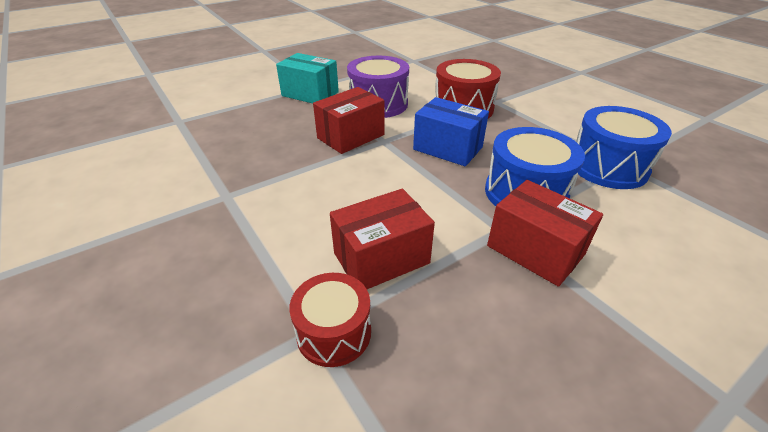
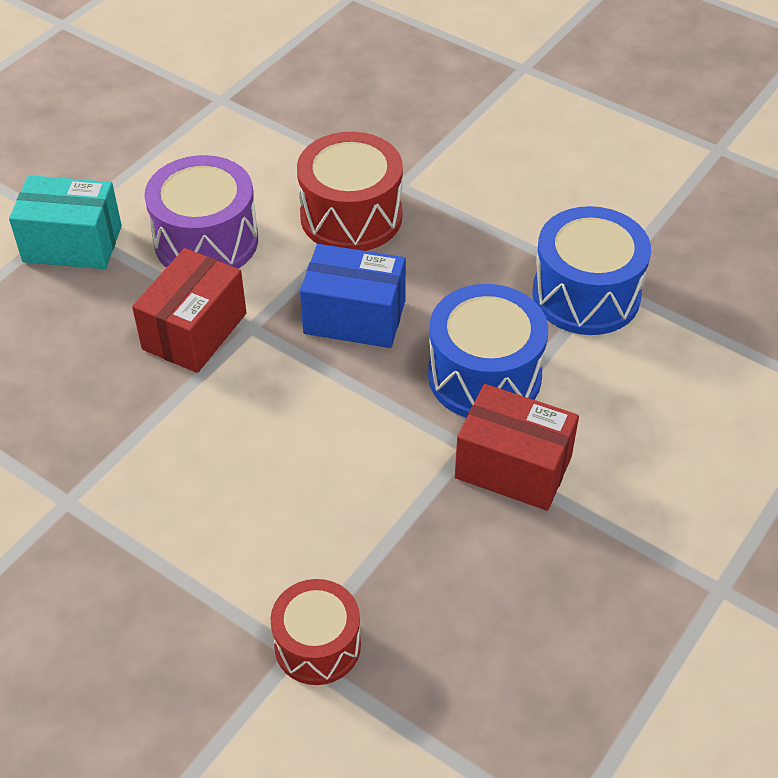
camera: 20 degrees left, 10 degrees up
red box [330,189,435,289] -> none

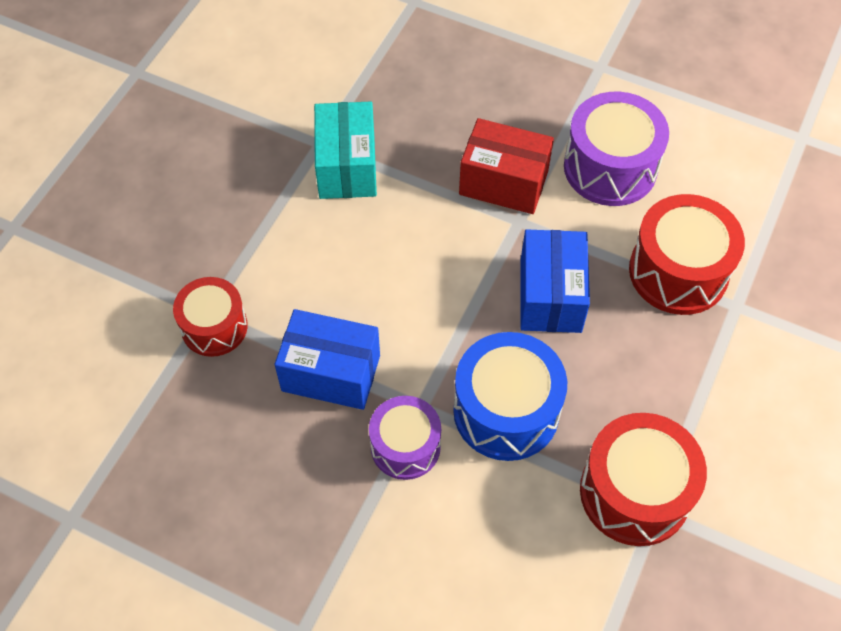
camera: 80 degrees right, 10 degrees up
turquoise box [9,175,122,269] -> turquoise box moved to [314,102,377,199]
red box [455,384,579,511] -> purple drum [369,396,441,480]
blue drum [532,206,651,335] -> red drum [580,413,707,546]
none -> blue box [275,309,380,410]

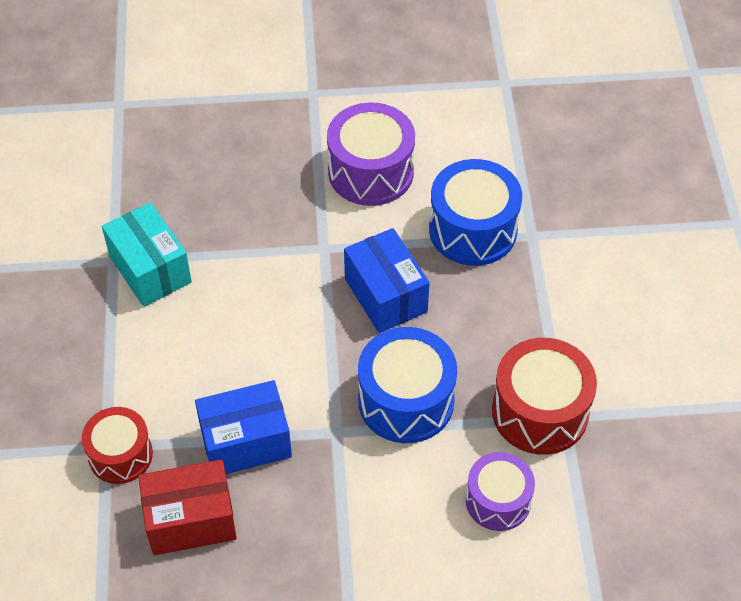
camera: 30 degrees left, 5 degrees down
purple drum [369,396,441,480] -> purple drum moved to [466,452,535,531]
red box [459,118,554,214] -> red box moved to [138,459,237,555]
red drum [629,194,745,315] -> blue drum [429,159,522,266]

